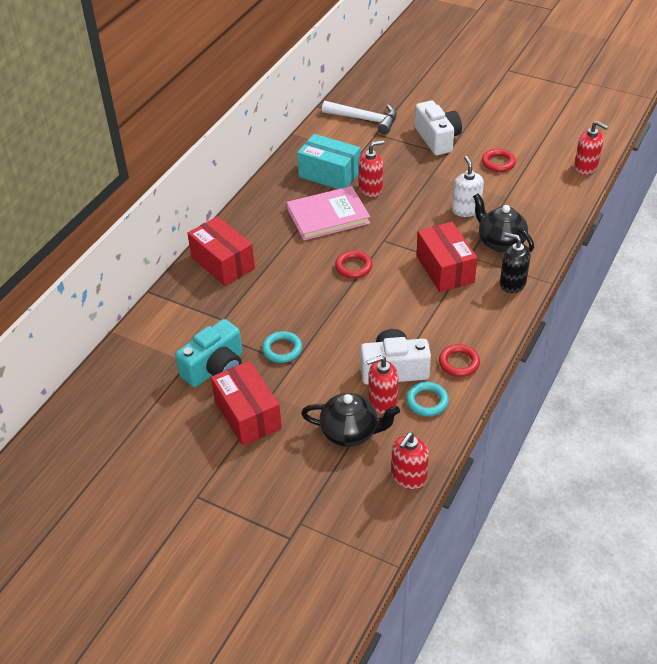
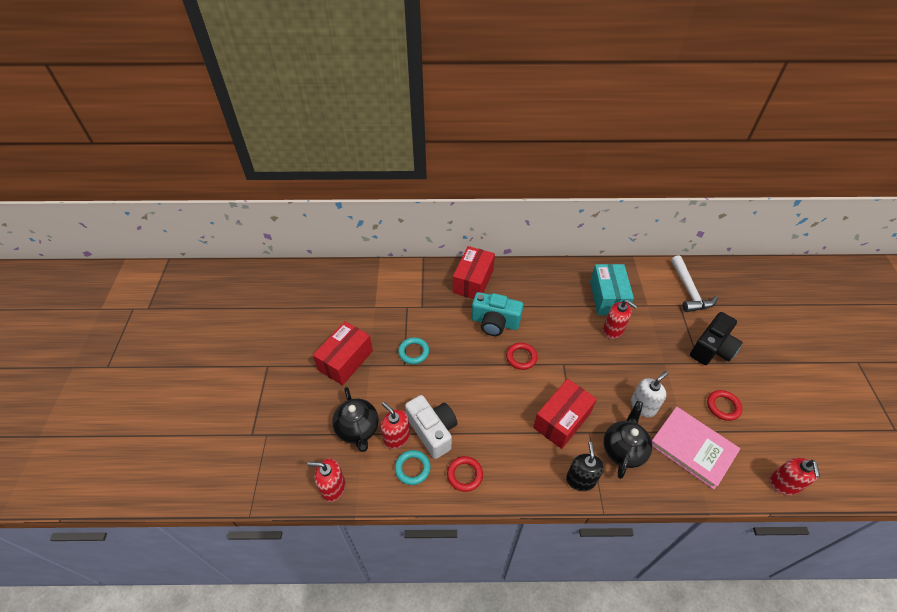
camera: 60 degrees right, 5 degrees up
turquoise camera [175,319,242,387] -> turquoise camera moved to [471,292,523,336]
pink book [287,186,370,241] -> pink book moved to [652,407,740,490]
white camera [415,100,462,155] -> black camera [690,312,743,365]

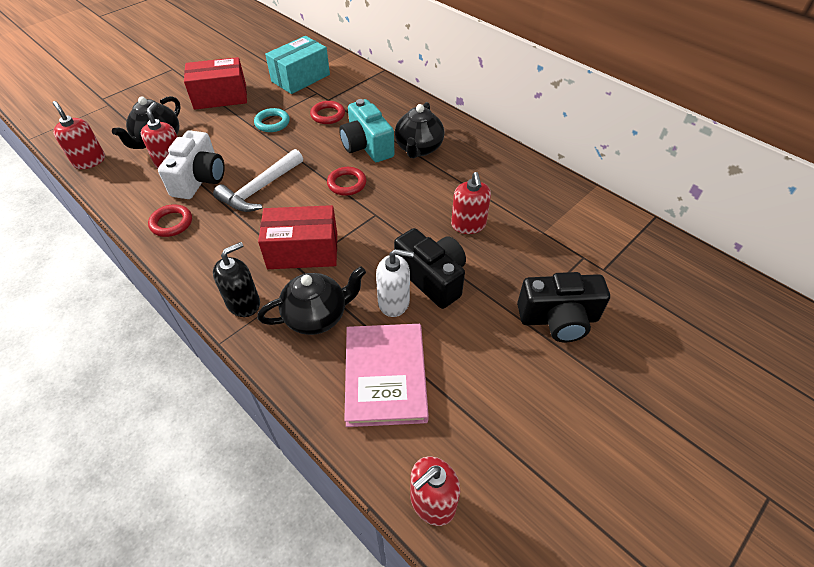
camera: 45 degrees right, 0 degrees up
turquoise ring [395,450,431,485] -> none
red box [453,246,495,299] -> none
turquoise box [590,264,634,315] -> turquoise box moved to [265,36,330,94]
white hammer [671,255,718,312] -> white hammer moved to [213,149,303,212]
red ring [707,390,742,421] -> red ring moved to [310,101,345,124]
none -> black camera [394,228,466,309]
none -> black teapot [395,102,444,158]

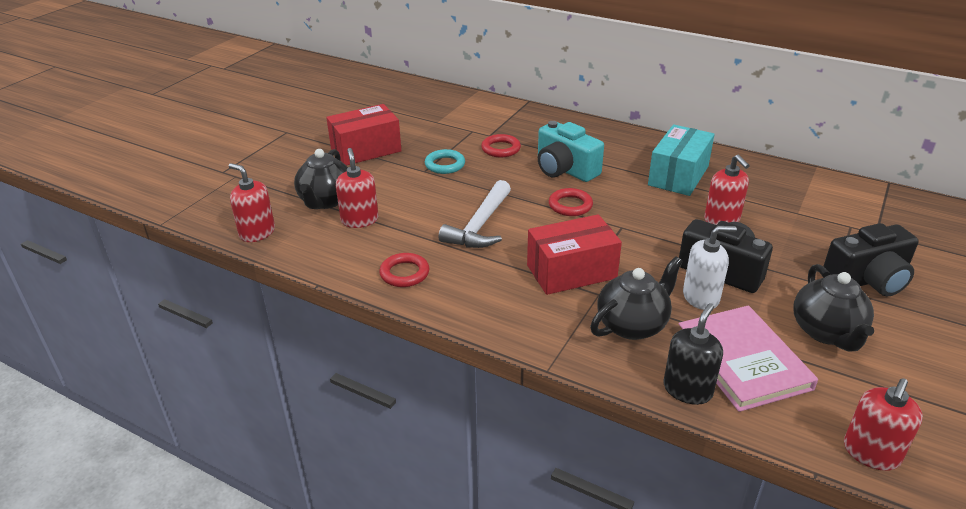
camera: 15 degrees left, 15 degrees down
white camera [158,130,225,199] -> none
black soap dispenser [213,242,260,317] -> black soap dispenser moved to [663,303,723,405]
turquoise box [265,36,330,94] -> turquoise box moved to [648,124,715,196]
black teapot [395,102,444,158] -> black teapot moved to [793,264,874,351]

